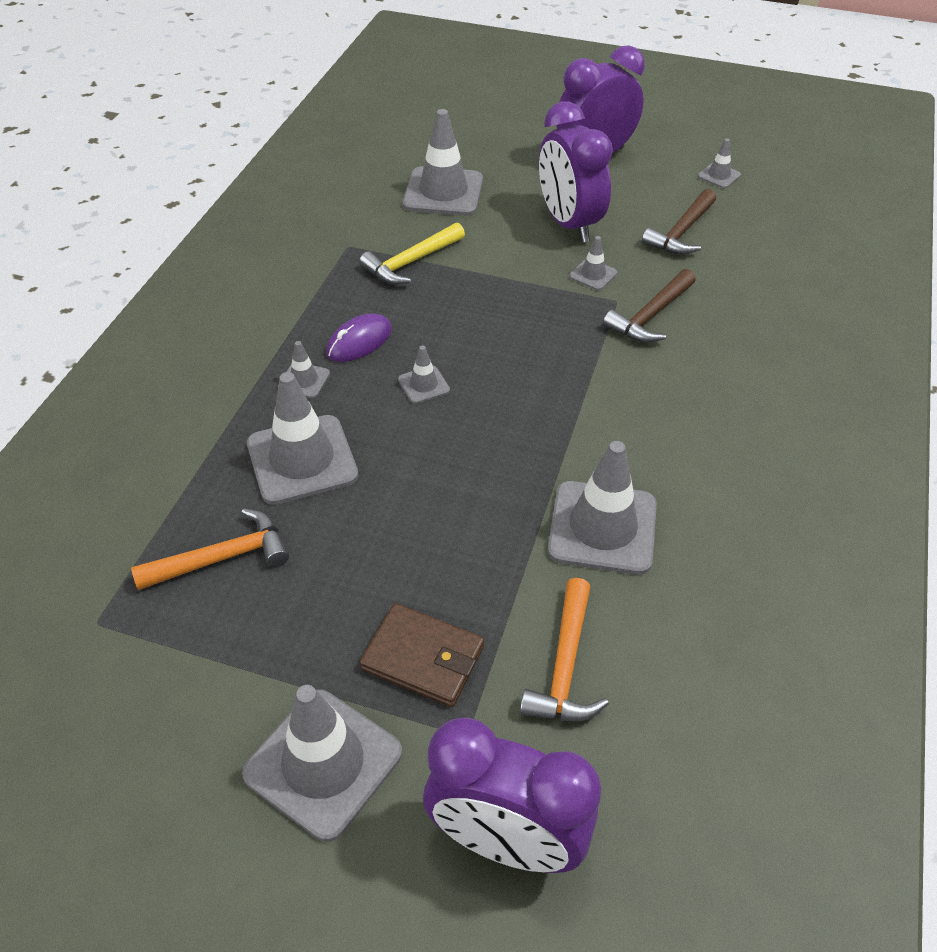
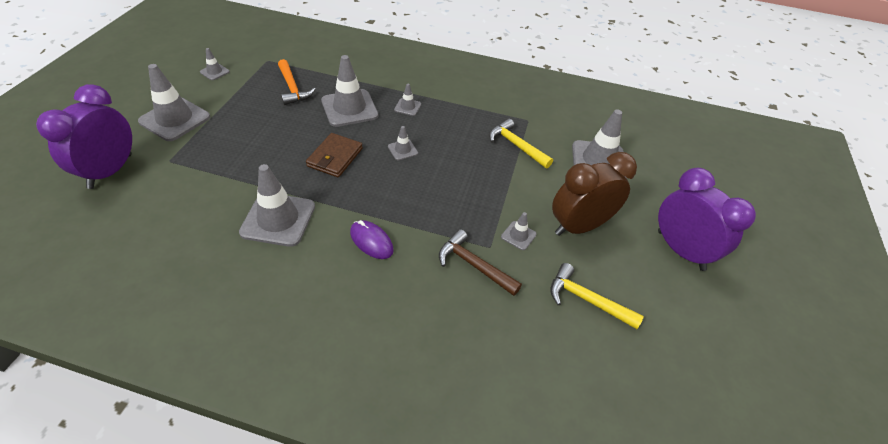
camera: 85 degrees right, 0 degrees up
purple mouse [326,313,392,362] -> purple mouse moved to [350,220,394,259]
brown wallet [359,603,484,707] -> brown wallet moved to [306,133,363,177]
orange hammer [520,578,609,721] -> none
purple clock [539,101,613,242] -> brown clock [552,152,637,236]
brown hammer [642,189,716,255] -> yellow hammer [550,263,644,329]
grey traffic cone [698,138,741,188] -> grey traffic cone moved to [200,48,230,80]

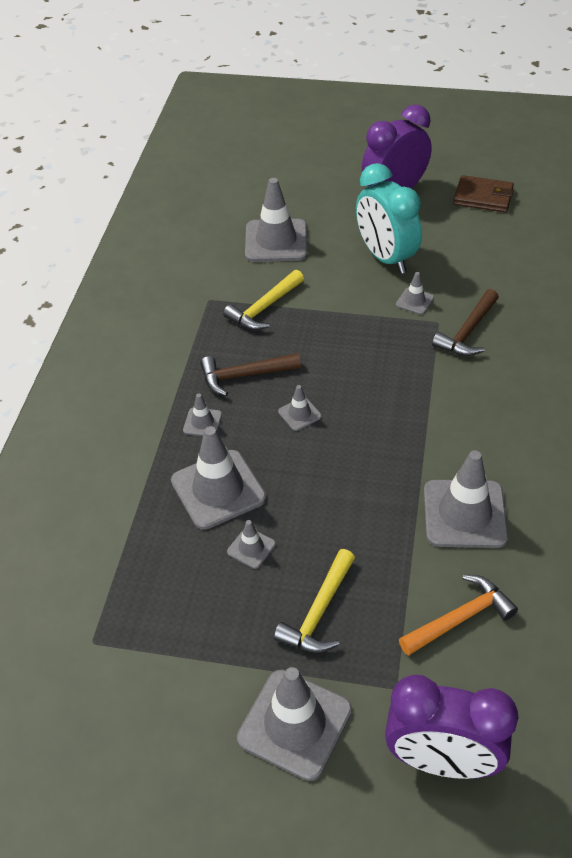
camera: 90 degrees left, 0 degrees up
grey traffic cone [200,48,230,80] -> grey traffic cone moved to [227,520,276,569]
orange hammer [278,59,316,105] -> orange hammer moved to [399,574,518,656]
brown wallet [306,133,363,177] -> brown wallet moved to [453,175,514,213]
purple mouse [350,220,394,259] -> none
yellow hammer [550,263,644,329] -> yellow hammer moved to [274,549,355,653]
brown clock [552,152,637,236] -> turquoise clock [356,163,422,274]
none -> brown hammer [200,353,301,396]

